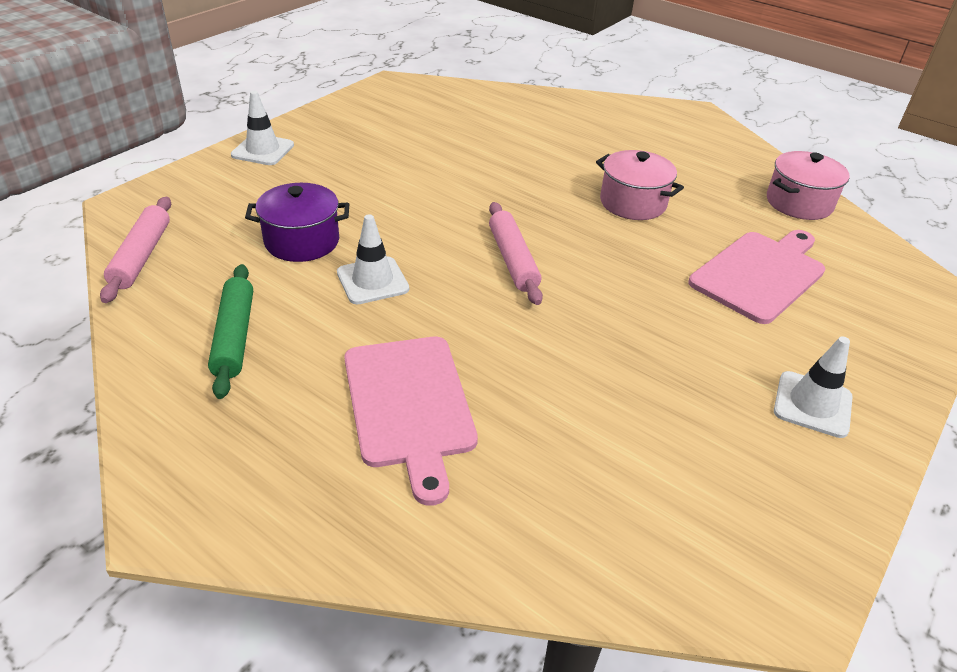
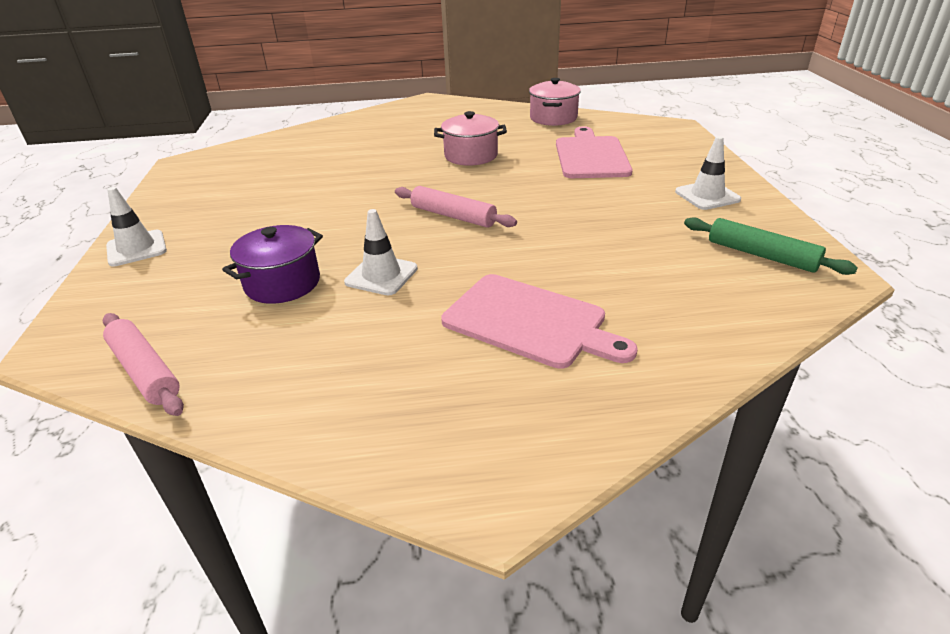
camera: 40 degrees left, 5 degrees down
green rolling pin [208,264,253,399] -> green rolling pin moved to [684,217,858,275]

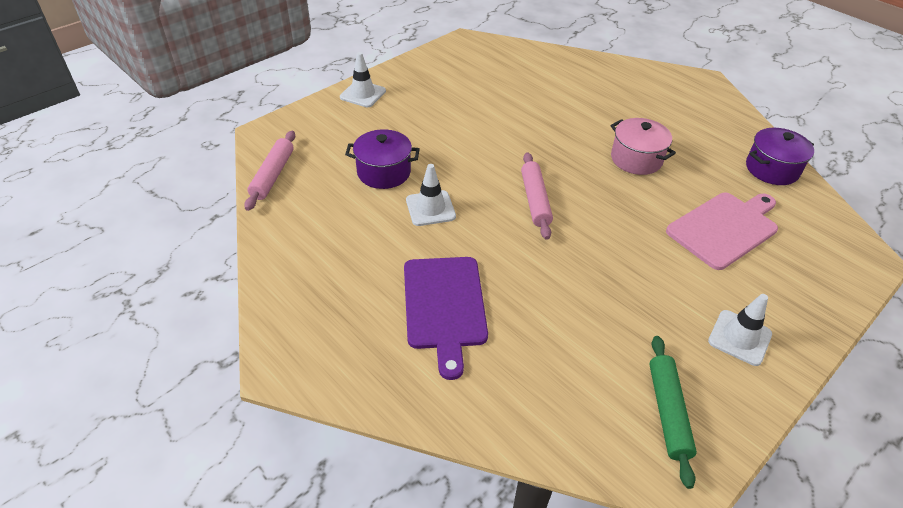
camera: 50 degrees right, 10 degrees up
pink cutting board [441,274,638,369] -> purple cutting board [404,257,488,380]
pink pot [529,78,581,126] -> purple pot [746,128,814,185]

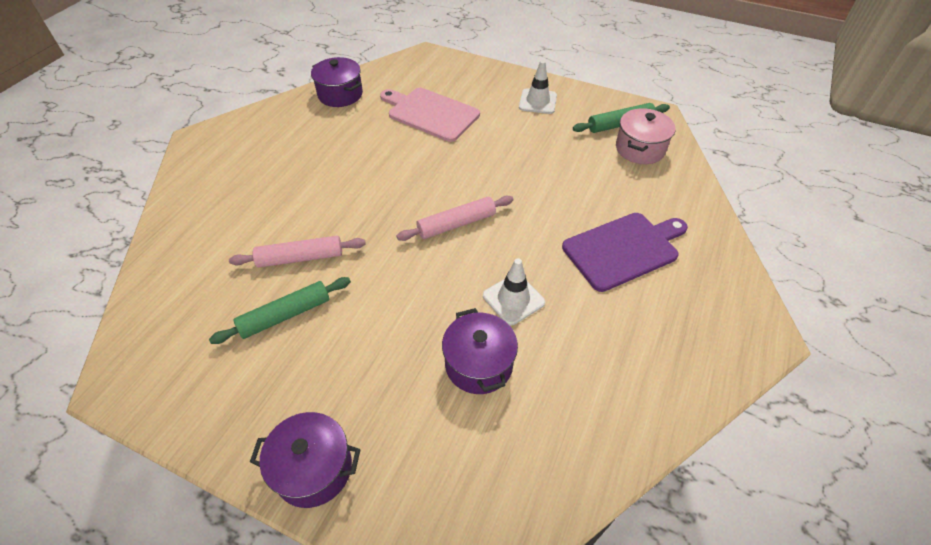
camera: 110 degrees left, 5 degrees up
pink rolling pin [244,131,295,211] -> pink rolling pin moved to [229,236,366,268]
white traffic cone [340,52,386,107] -> purple pot [250,412,361,508]
pink pot [610,118,676,175] -> pink pot moved to [616,108,675,164]
none -> green rolling pin [209,277,351,344]

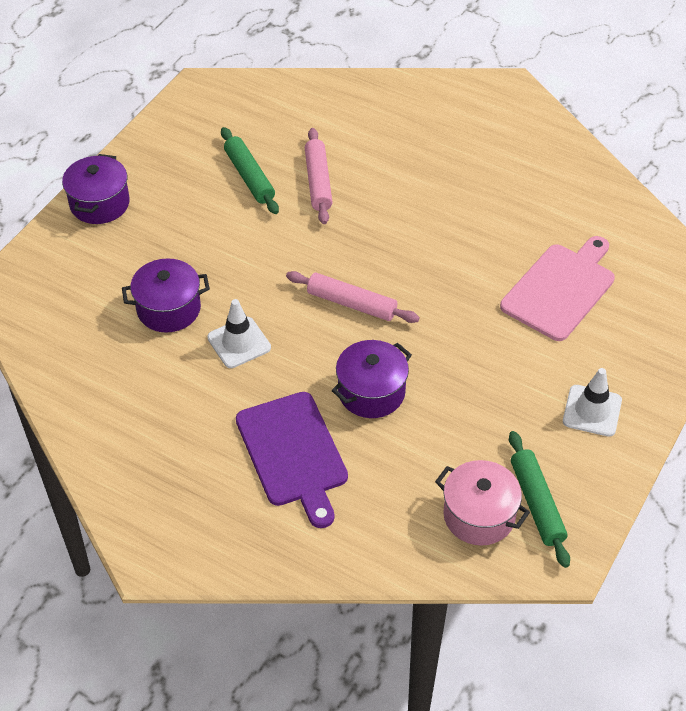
camera: 95 degrees right, 0 degrees up
purple pot [311,57,363,107] -> purple pot moved to [332,340,412,418]
pink rolling pin [397,195,513,241] -> pink rolling pin turned 45 degrees counterclockwise [286,271,420,323]

